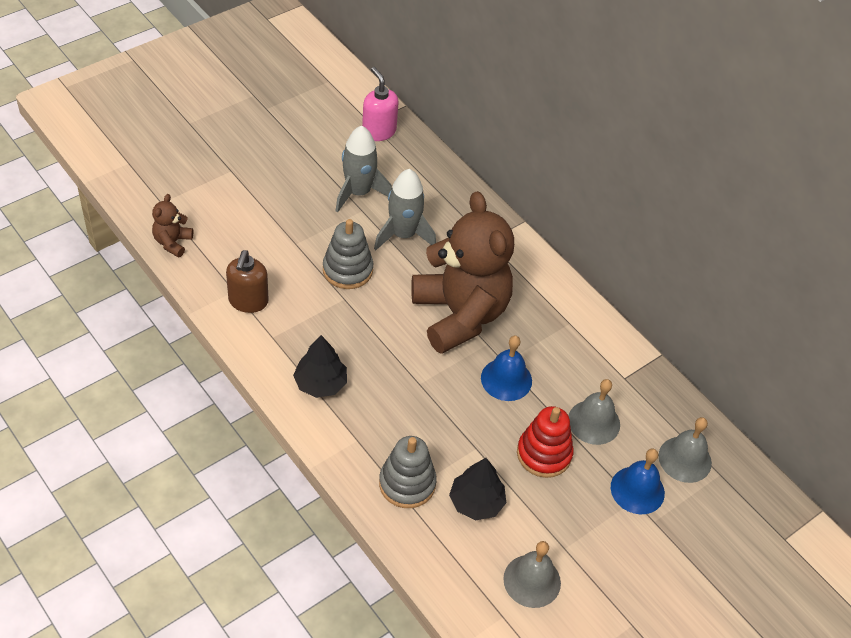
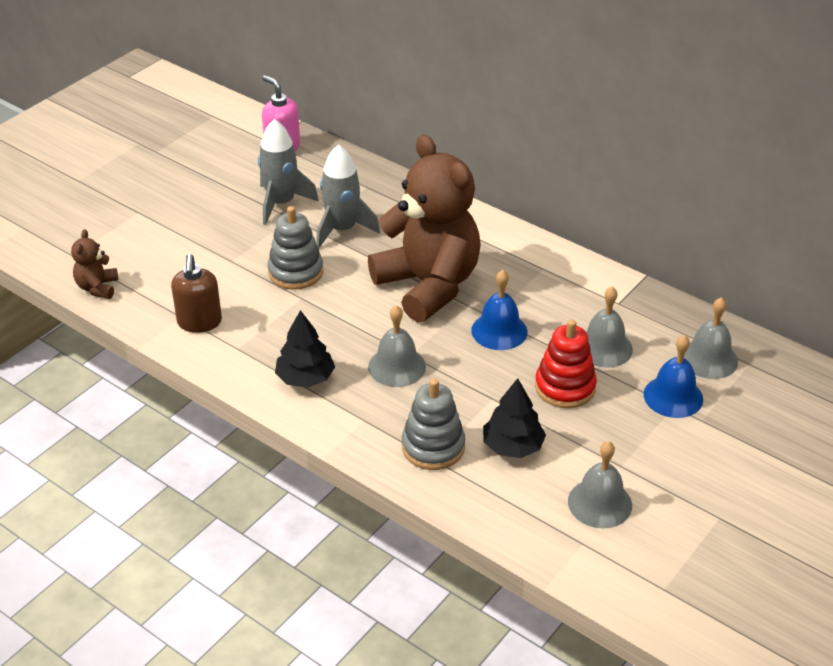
camera: 10 degrees left, 10 degrees down
none -> grey bell [368,305,426,387]

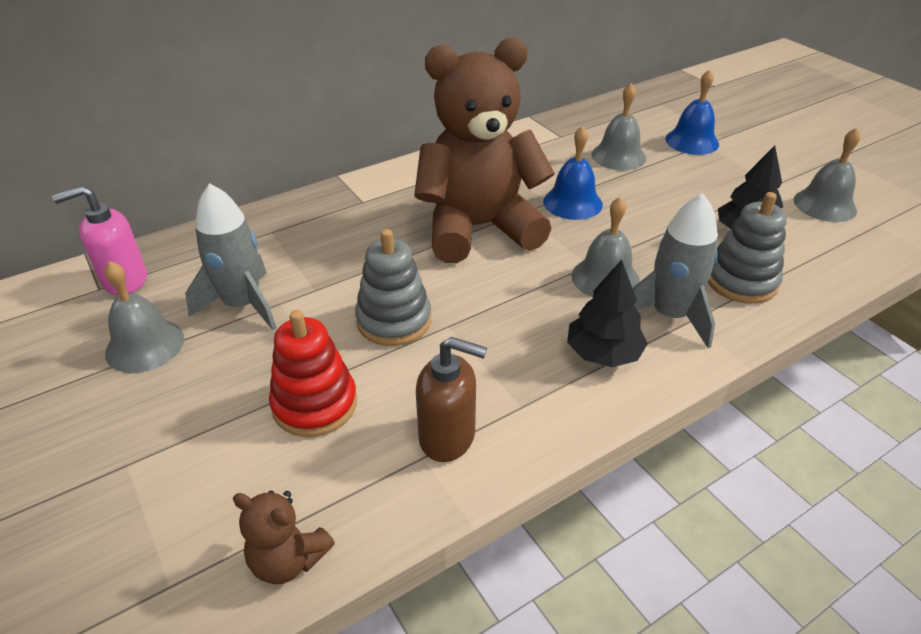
camera: 70 degrees left, 0 degrees up
grey rocket [316,145,380,249] -> grey rocket moved to [632,193,718,348]
red stacking toy [535,319,597,408] -> red stacking toy moved to [269,310,357,437]
grey bell [684,297,738,379] -> grey bell moved to [104,261,184,373]

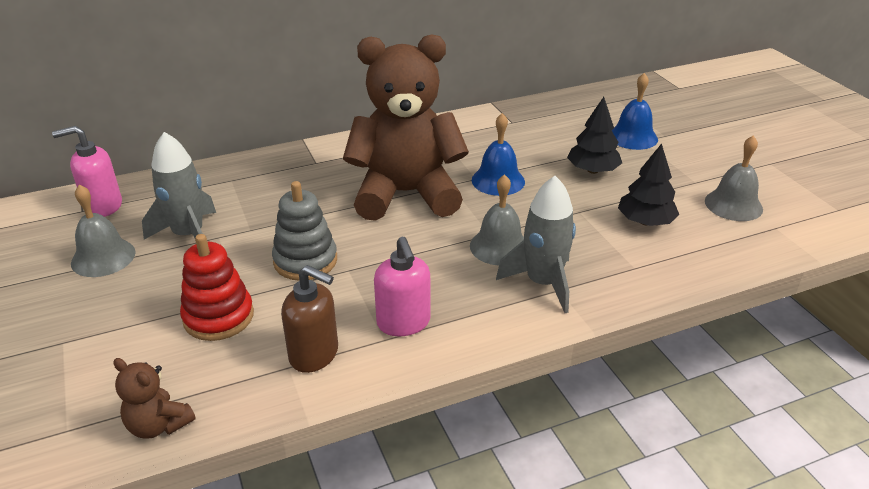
camera: 10 degrees right, 5 degrees down
black tree [567,260,648,367] -> black tree moved to [567,97,622,174]
grey bell [592,83,646,171] -> none
grey stacking toy [708,192,787,304] -> none
none -> pink soap dispenser [374,237,431,336]

